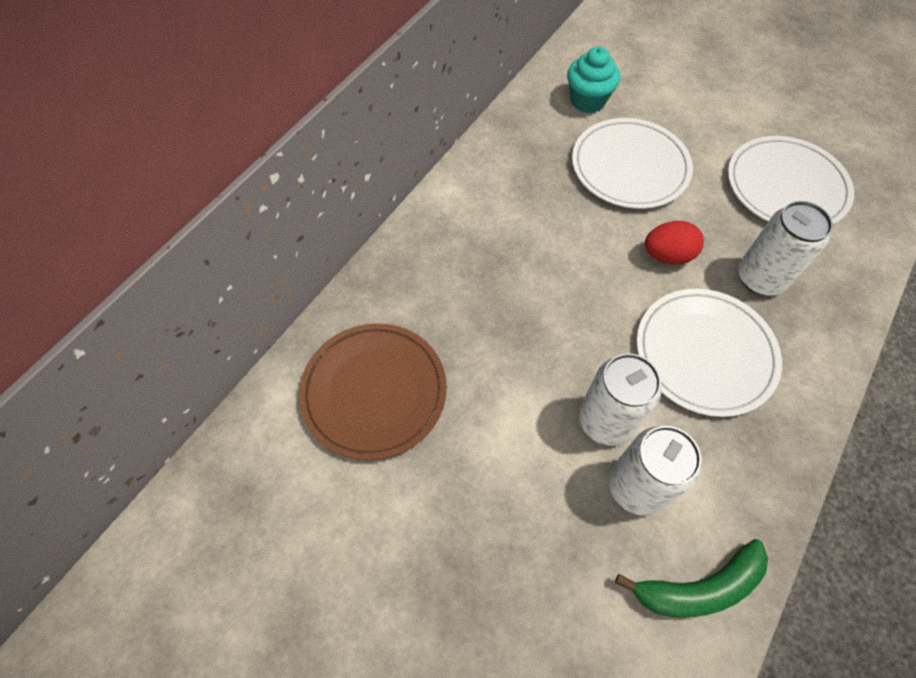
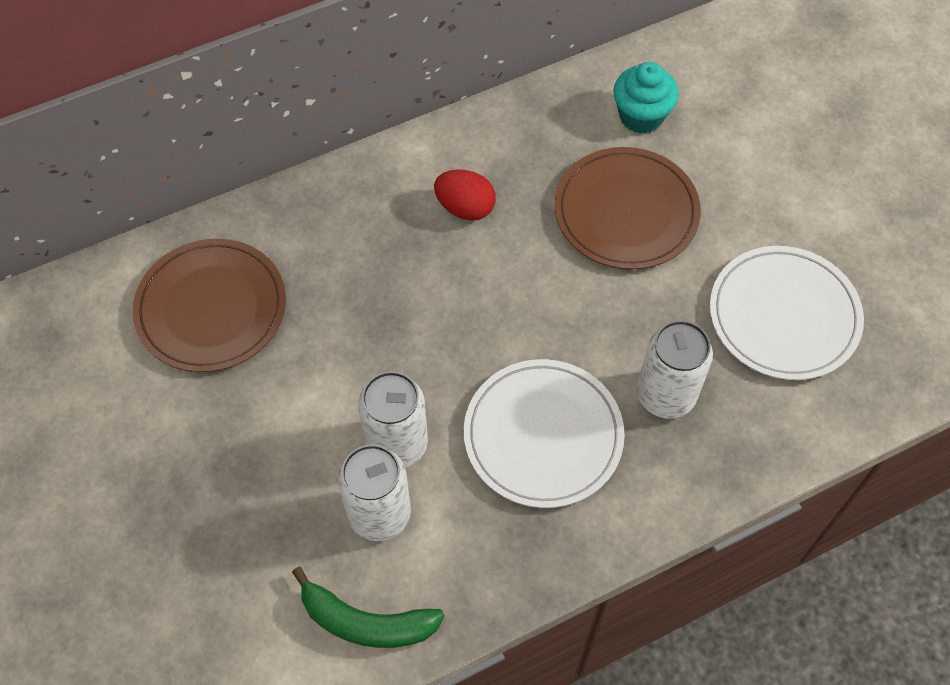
camera: 30 degrees right, 0 degrees up
white plate [572,118,693,209] -> brown plate [555,147,701,270]
red egg [645,221,704,264] -> red egg moved to [434,170,496,221]

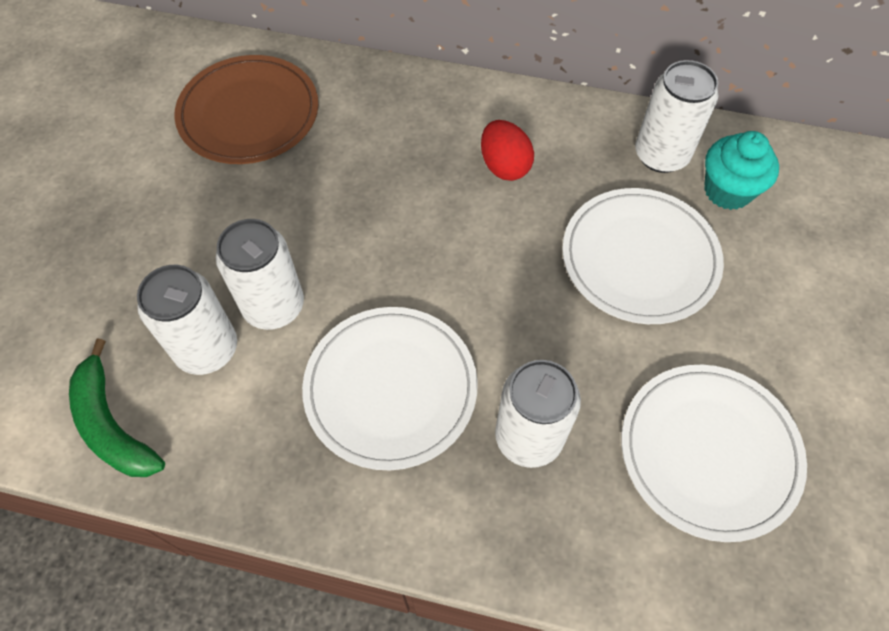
camera: 40 degrees right, 0 degrees up
brown plate [555,147,701,270] -> white plate [562,188,724,324]
none -> white can [635,60,718,173]

